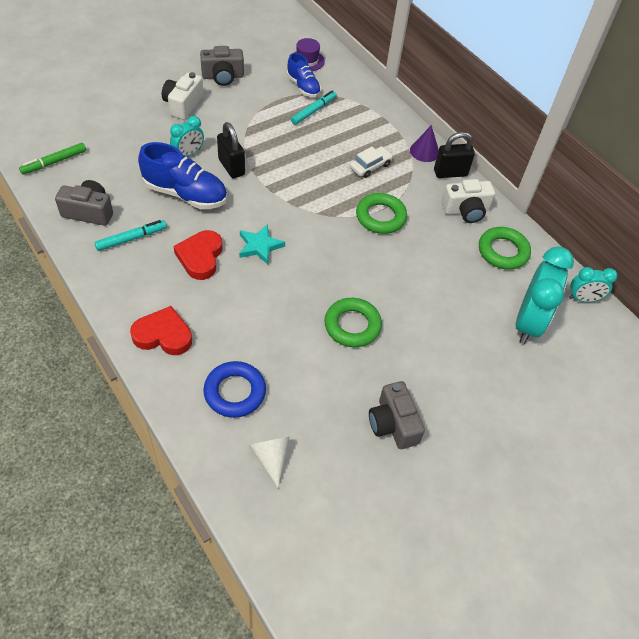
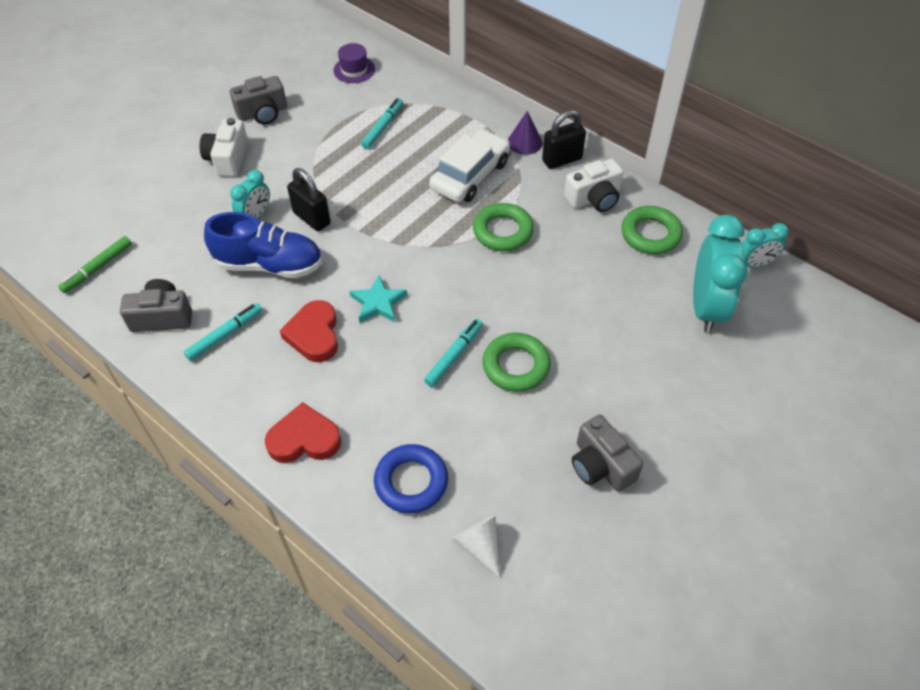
camera: 10 degrees left, 0 degrees up
blue shoe [287,53,321,97] -> none
white car [350,146,393,178] -> white car [429,129,510,202], size x1.77
none -> turquoise marker [424,319,483,387]

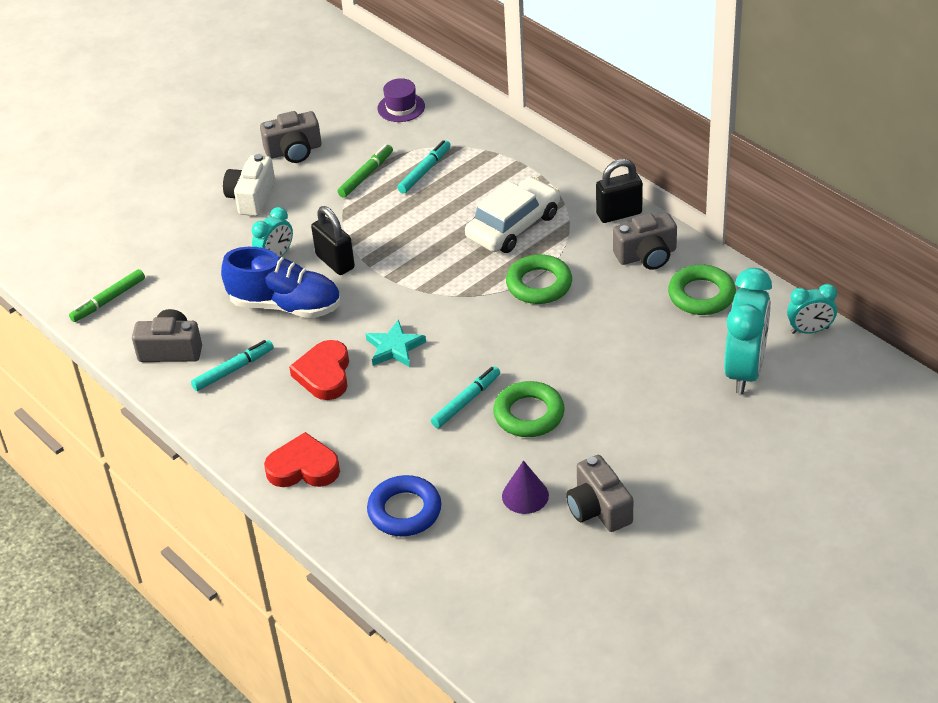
camera: 10 degrees right, 10 degrees down
white cone [452,515,500,578] -> none
purple cone [508,111,542,155] -> purple cone moved to [502,461,549,514]
white camera [564,159,624,212] -> grey camera [613,213,677,270]
none -> green marker [337,145,393,198]

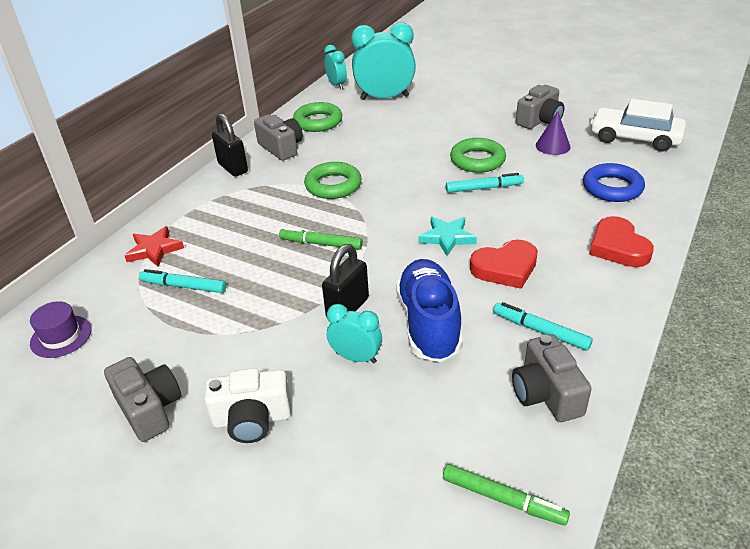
camera: 110 degrees left, 5 degrees down
green marker [337,145,393,198] -> green marker moved to [279,227,363,250]
turquoise marker [431,366,500,428] -> turquoise marker turned 150 degrees clockwise [446,173,524,193]
white car [465,177,560,253] -> white car moved to [590,99,686,151]
none -> red star [124,226,184,267]

